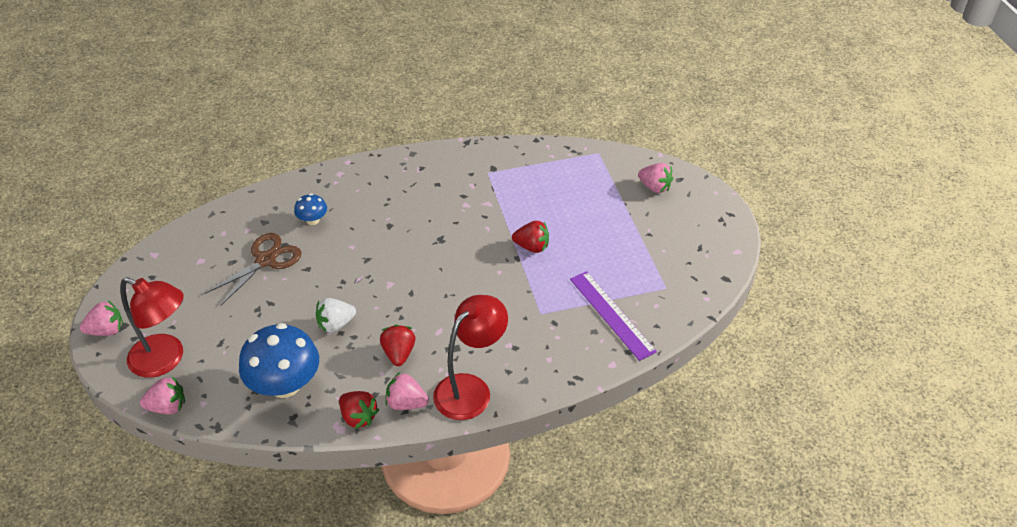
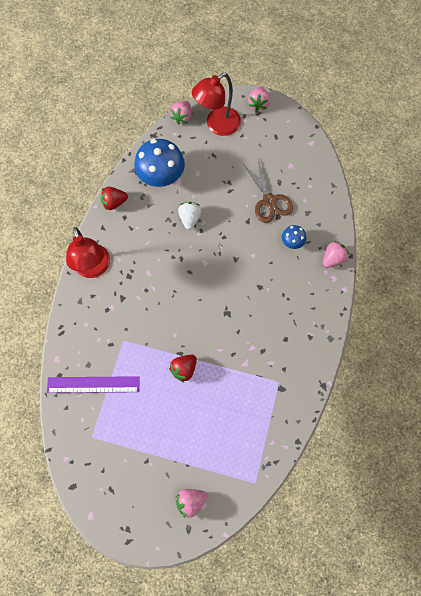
camera: 120 degrees right, 25 degrees up
red strawberry [380,325,415,366] -> none
pink strawberry [385,372,429,410] -> pink strawberry moved to [323,241,349,268]

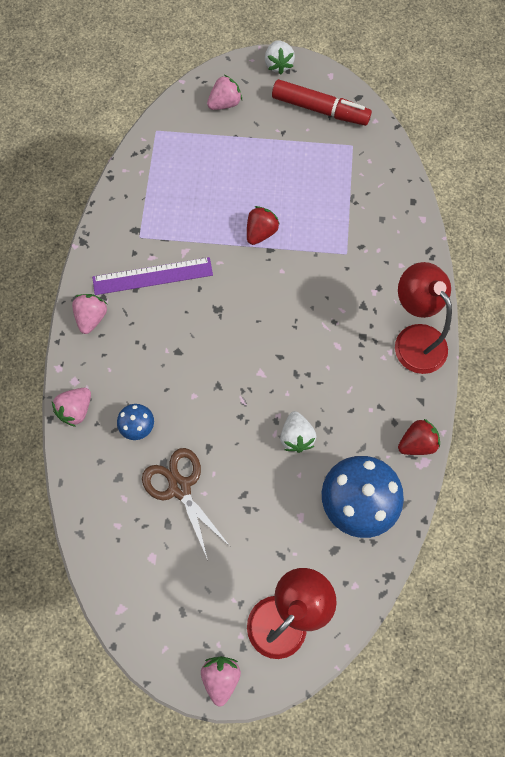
camera: 170 degrees right, 0 degrees up
purple ruler [47,376,140,393] -> purple ruler moved to [92,257,213,295]
pink strawberry [170,101,192,125] -> pink strawberry moved to [72,294,107,334]
none -> white strawberry [265,40,295,75]
none -> red marker [272,79,372,126]

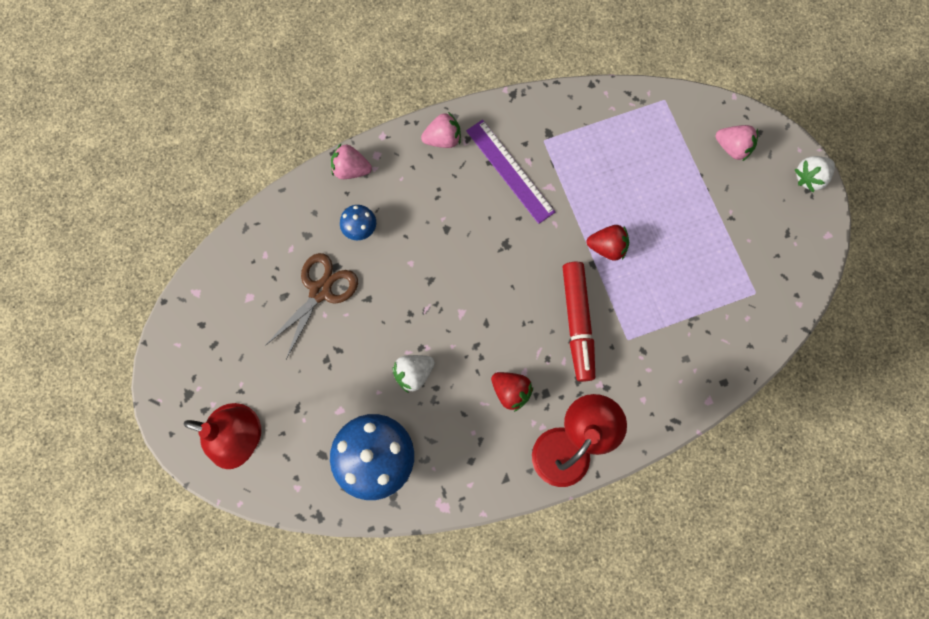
camera: 65 degrees right, 5 degrees up
pink strawberry [201,656,241,706] -> none
red marker [272,79,372,126] -> red marker moved to [563,262,595,382]
red strawberry [398,419,440,455] -> red strawberry moved to [491,372,533,412]

